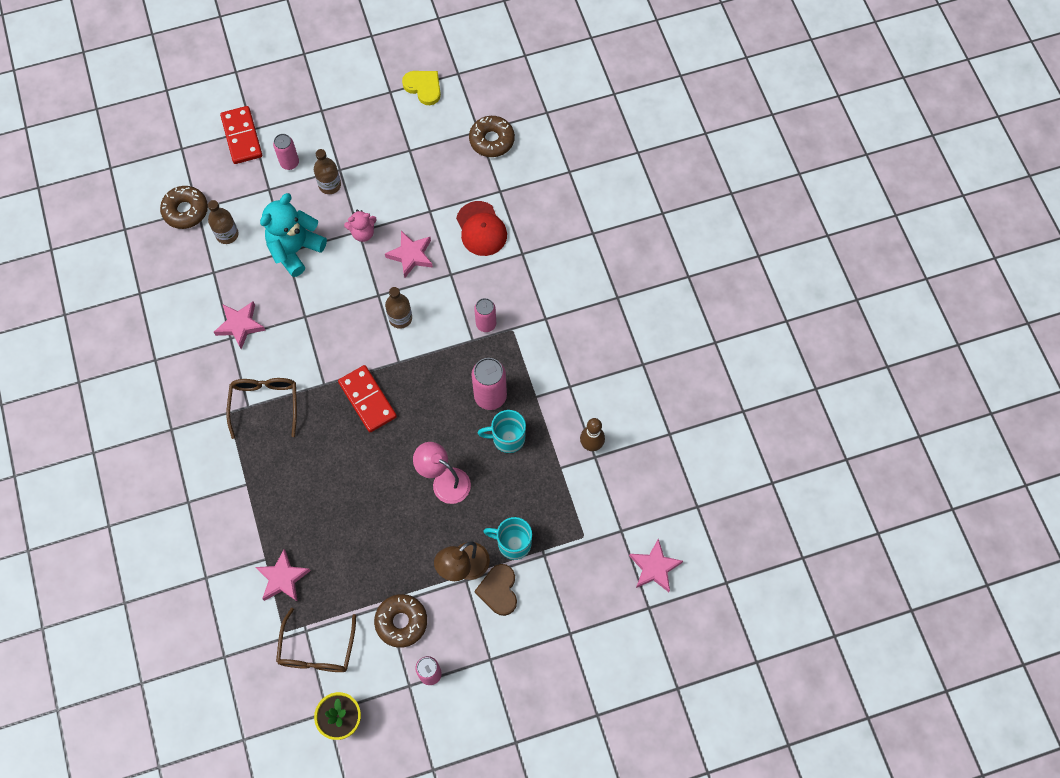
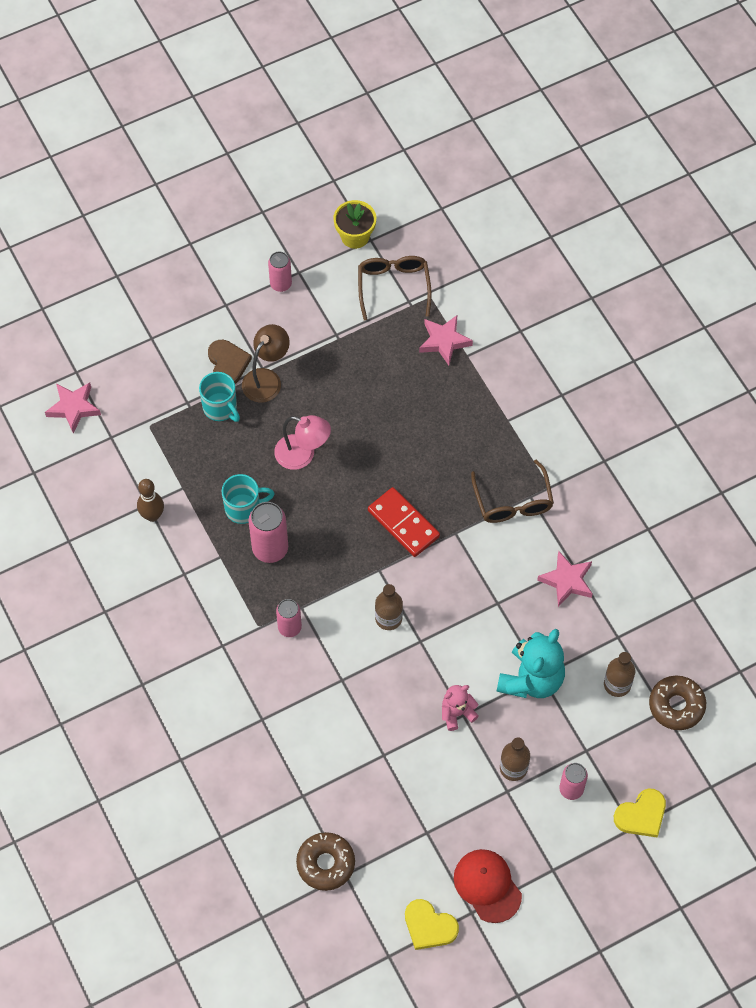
camera: 170 degrees right, 5 degrees down
red domino [220,106,262,164] -> yellow heart [614,789,666,837]
brown donut [374,594,427,648] -> none
pink star [385,231,433,277] -> none
red cap [456,201,507,256] -> red cap moved to [454,849,522,923]
turquoise mug [483,517,532,560] -> turquoise mug turned 45 degrees clockwise [199,372,240,422]

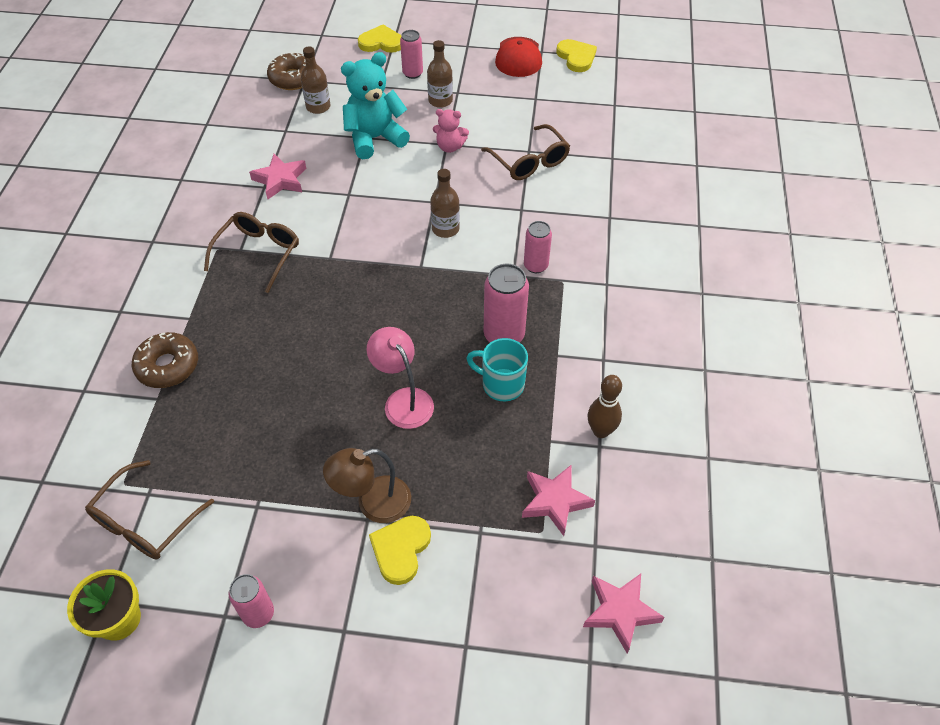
camera: 145 degrees left, 10 degrees down
turquoise mug [199,372,240,422] -> none
brown heart [208,340,252,384] -> yellow heart [369,516,431,585]
brown donut [296,832,355,891] -> brown donut moved to [132,332,198,388]
red domino [368,487,440,557] -> none
pink star [419,315,473,365] -> pink star moved to [522,465,595,536]
none -> brown glasses [481,124,570,180]

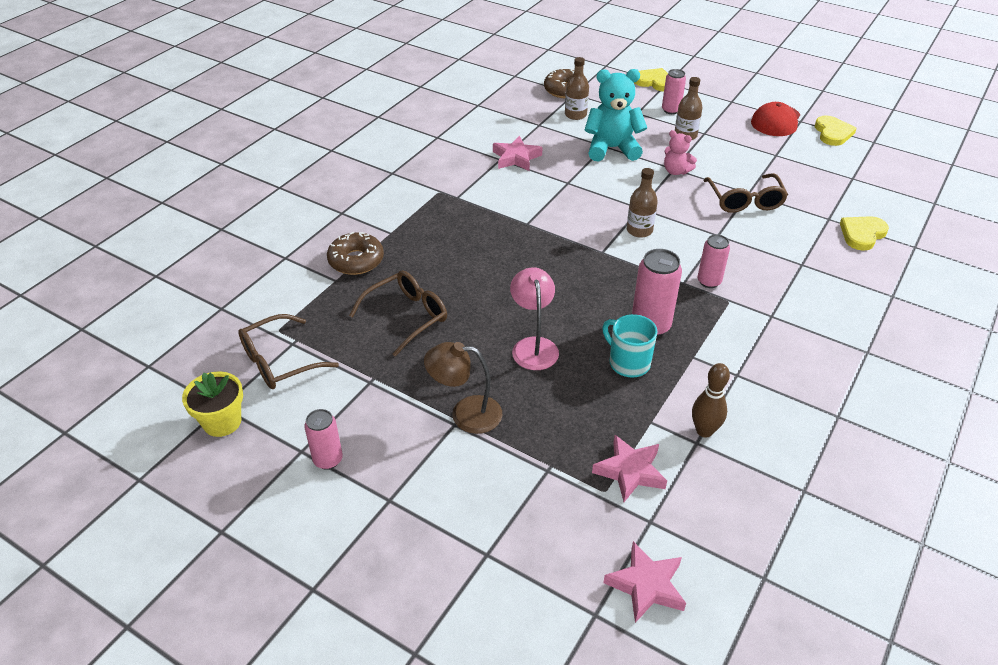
camera: 25 degrees right, 10 degrees down
brown glasses [204,212,299,293] -> brown glasses moved to [349,270,447,356]
yellow heart [369,516,431,585] -> yellow heart moved to [840,216,889,251]

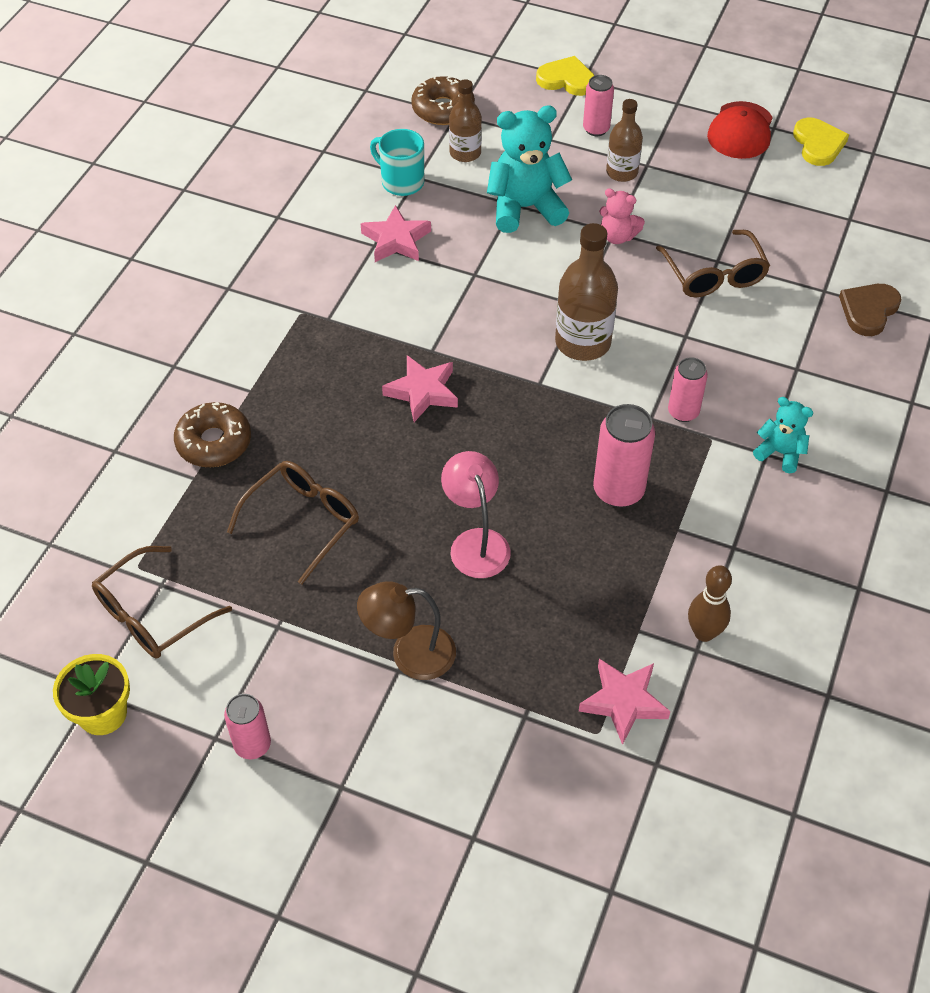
camera: 10 degrees left, 10 degrees up
turquoise mug [602,314,657,377] -> turquoise mug moved to [370,129,424,196]
pink star [603,541,686,623] -> pink star moved to [382,355,458,422]
brown bottle [627,168,658,238] -> brown bottle [555,223,618,361], size x1.59
yellow heart [840,216,889,251] -> brown heart [839,284,902,336]
none -> turquoise teddy bear [753,397,813,473]

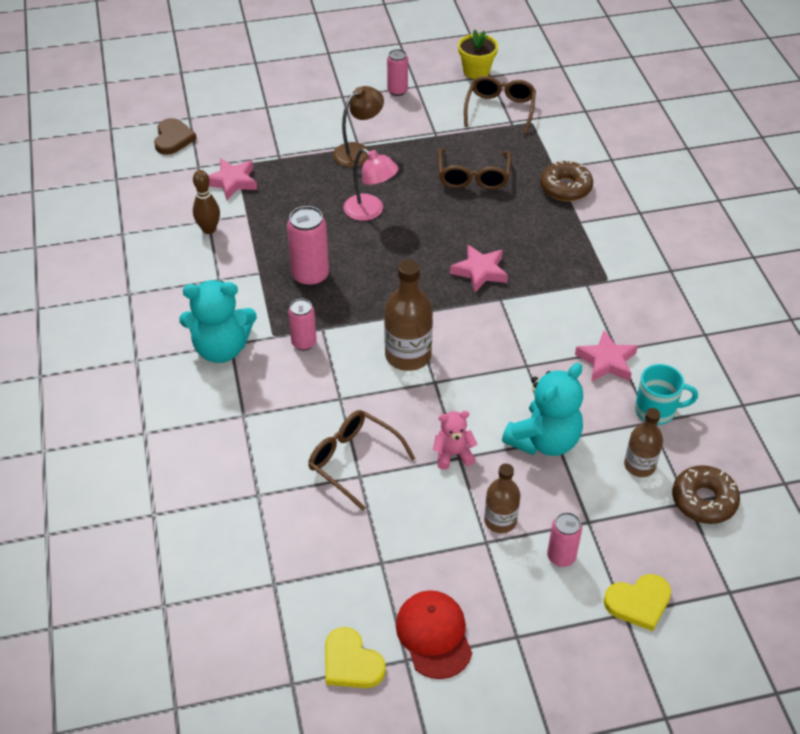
camera: 145 degrees right, 5 degrees down
turquoise teddy bear [753,397,813,473] -> turquoise teddy bear [179,280,257,363], size x1.83
brown heart [839,284,902,336] -> brown heart moved to [154,118,197,155]

